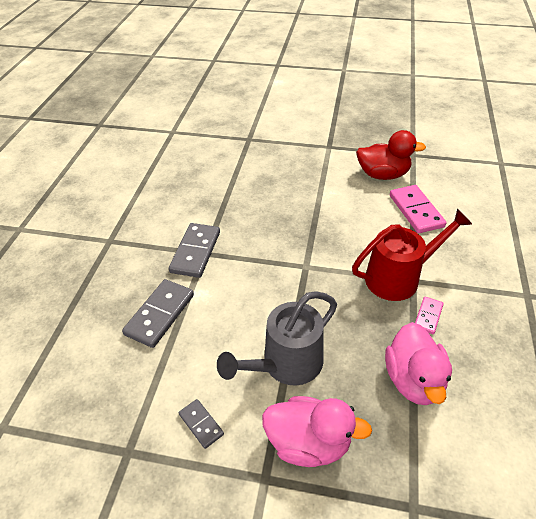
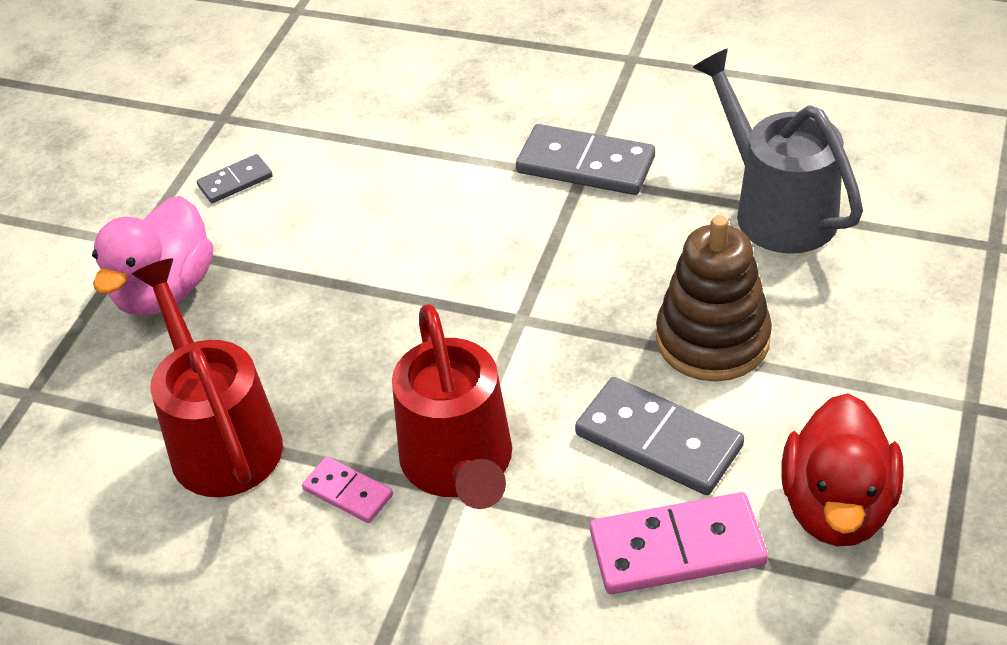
camera: 100 degrees right, 0 degrees up
grey domino [122,279,194,348] -> grey domino moved to [575,377,744,495]
grey watering can [217,291,337,386] -> grey watering can moved to [693,49,863,254]
pink duck [385,322,452,405] -> red watering can [132,258,283,497]
none -> brown stacking toy [656,215,772,382]

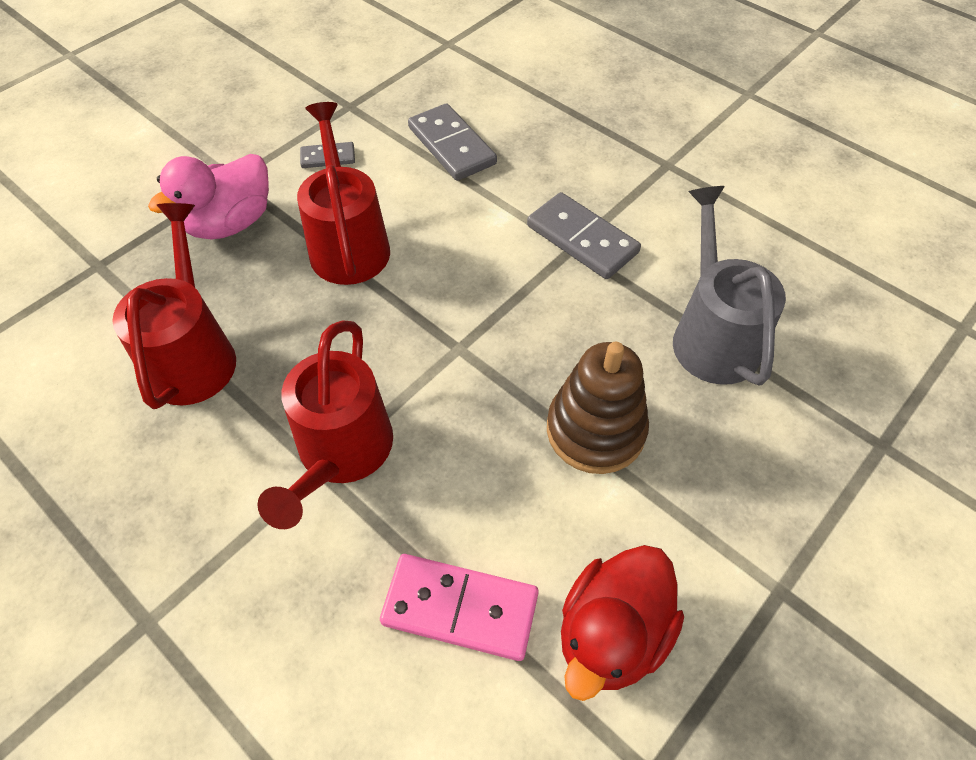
camera: 20 degrees right, 10 degrees up
pink domino [302,457,393,523] -> none
grey domino [575,377,744,495] -> grey domino moved to [408,103,497,181]
none -> red watering can [297,102,390,285]

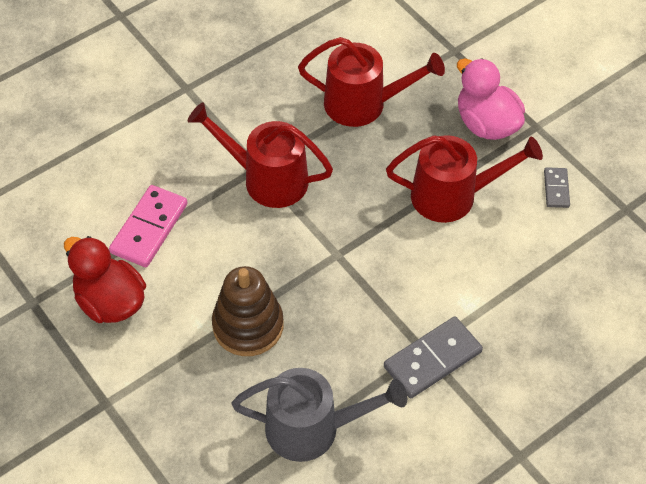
camera: 100 degrees right, 0 degrees up
grey domino [408,103,497,181] -> none

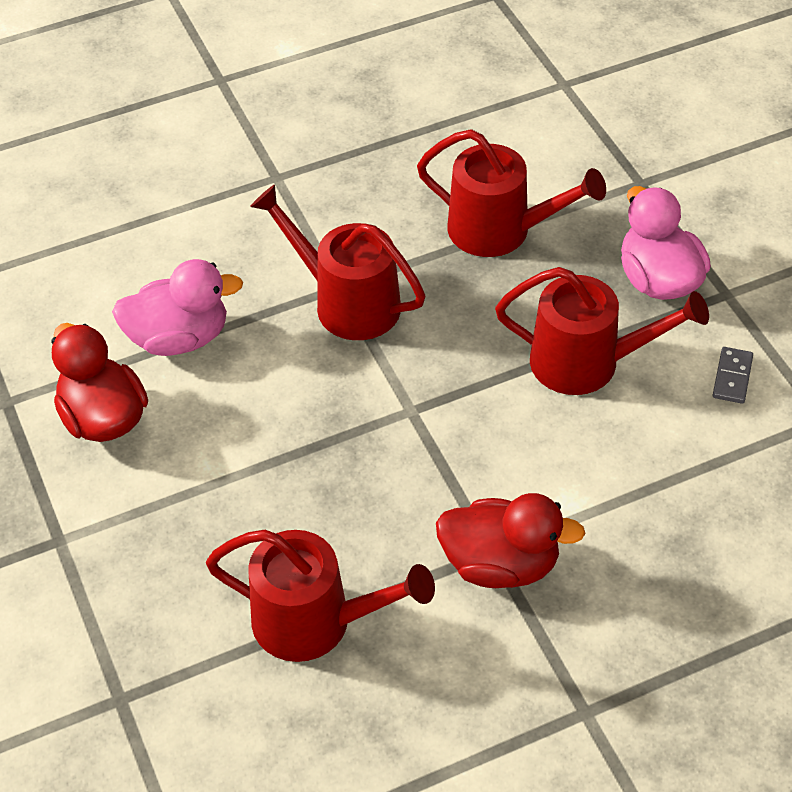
camera: 15 degrees right, 5 degrees down
pink domino [109,185,187,267] -> pink duck [112,259,243,356]
brown stacking toy [212,266,284,356] -> none
grey watering can [232,368,407,462] -> red watering can [206,530,435,662]
grey domino [384,316,483,398] -> red duck [436,493,585,588]

